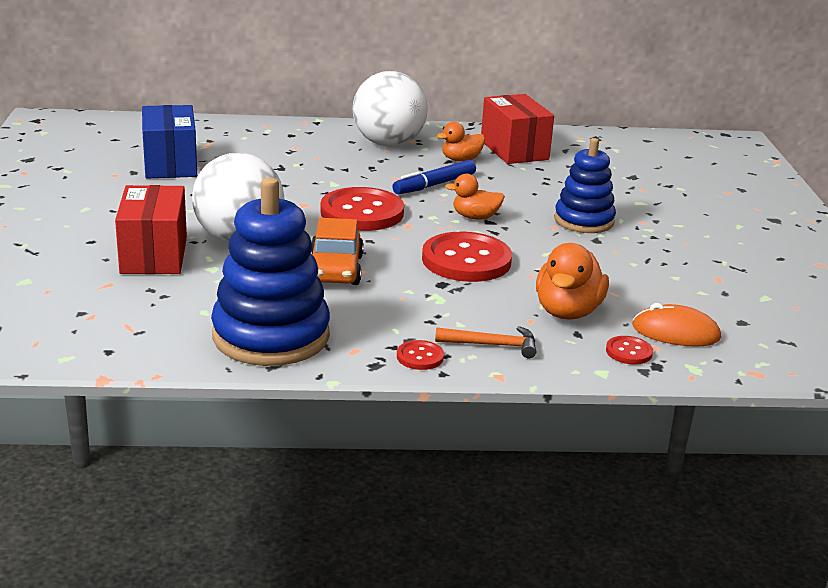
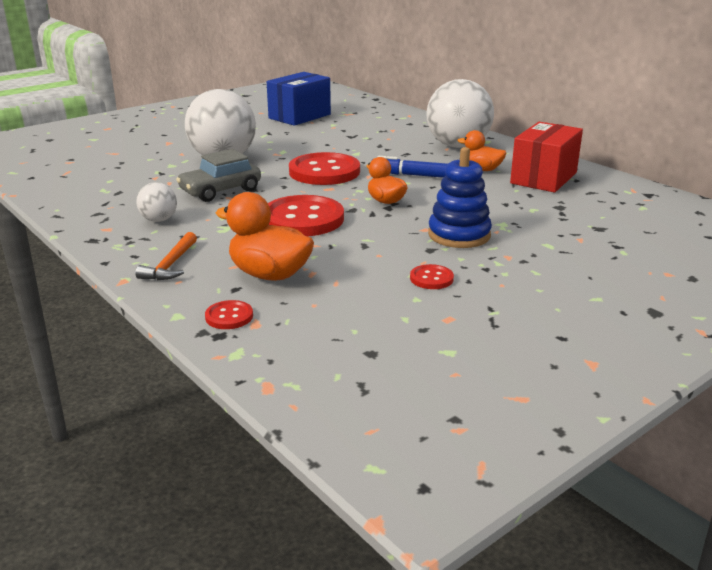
camera: 55 degrees right, 0 degrees up
red box [115,185,187,274] -> none
blue stacking toy [211,177,330,366] -> none
orange car [311,218,364,285] -> grey car [176,149,261,202]
red button [397,340,444,370] -> red button moved to [410,264,454,289]
orange hammer [435,326,536,358] -> orange hammer turned 45 degrees clockwise [136,232,197,280]
orange duck [536,243,609,320] -> orange duck turned 45 degrees clockwise [216,192,314,281]
orange mouse [632,303,721,347] -> none
none -> white ball [136,182,177,222]

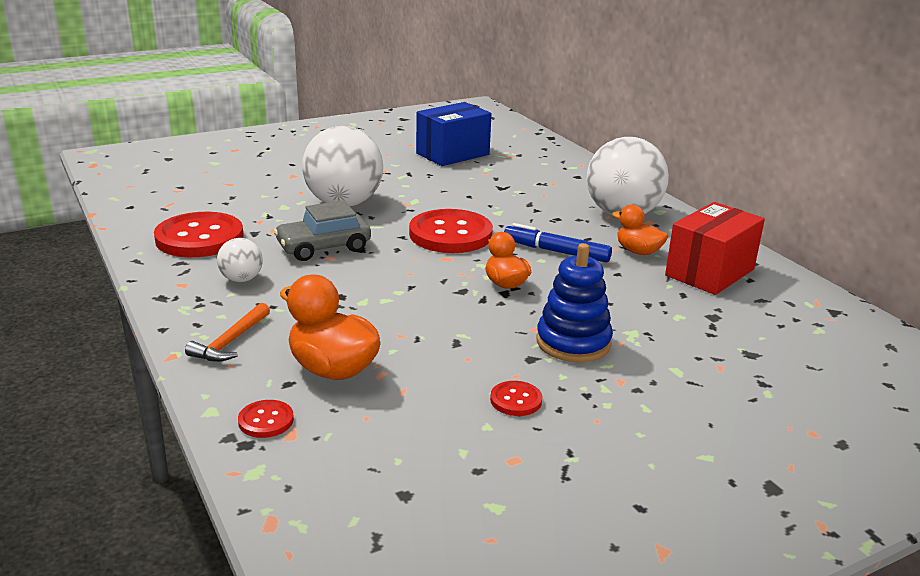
camera: 10 degrees right, 0 degrees up
red button [268,195,344,236] -> red button moved to [154,212,244,257]

